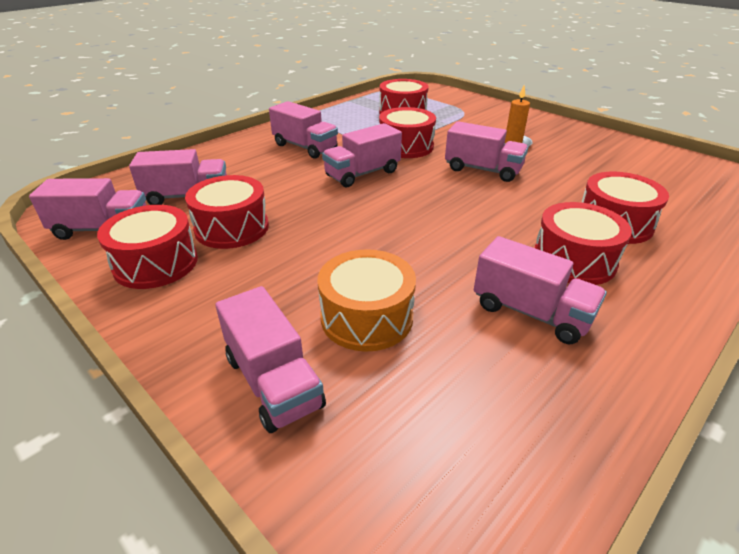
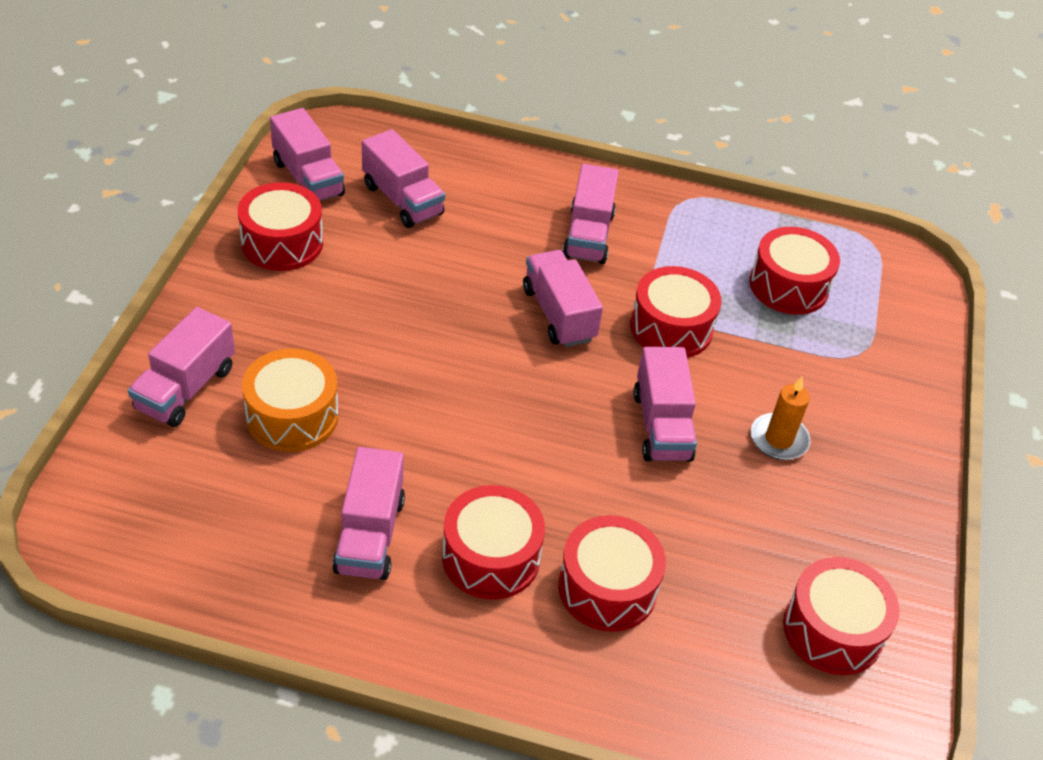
camera: 55 degrees right, 10 degrees up
red drum [185,175,269,249] -> red drum moved to [783,557,900,675]
pink truck [322,123,402,187] -> pink truck turned 45 degrees clockwise [523,250,603,347]

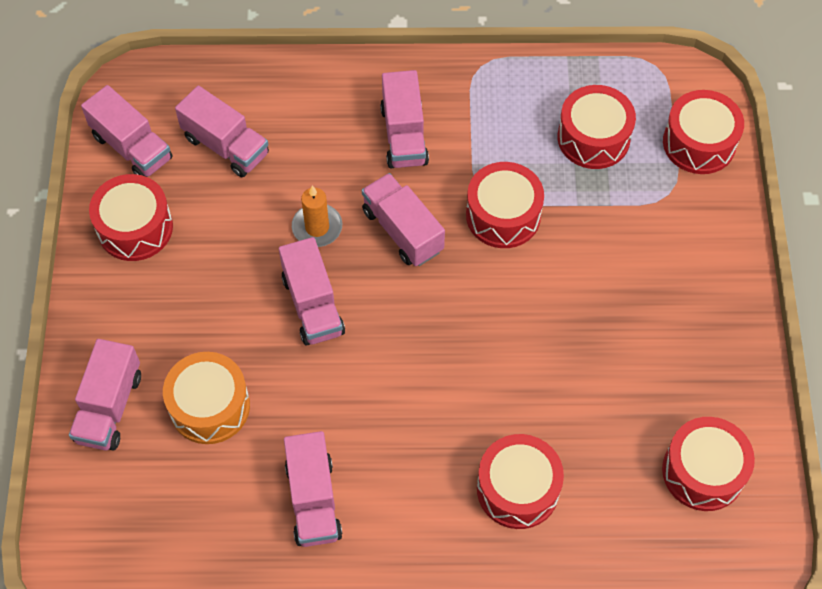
camera: 10 degrees left, 15 degrees up
red drum [442,485,545,600] -> red drum moved to [663,90,744,174]
pink truck [633,347,697,462] -> pink truck moved to [279,237,345,345]
orange candle [751,377,811,460] -> orange candle moved to [292,186,342,247]

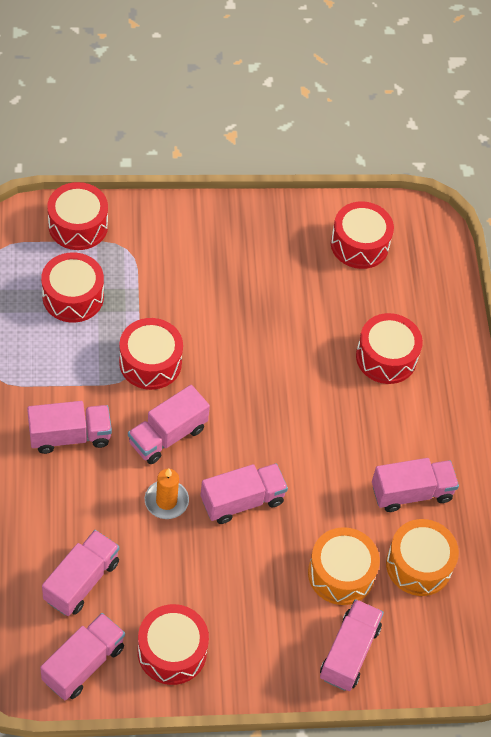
camera: 100 degrees left, 5 degrees down
pink truck [69,339,141,450] -> pink truck turned 75 degrees counterclockwise [320,599,384,691]
none -> orange drum [386,519,459,596]

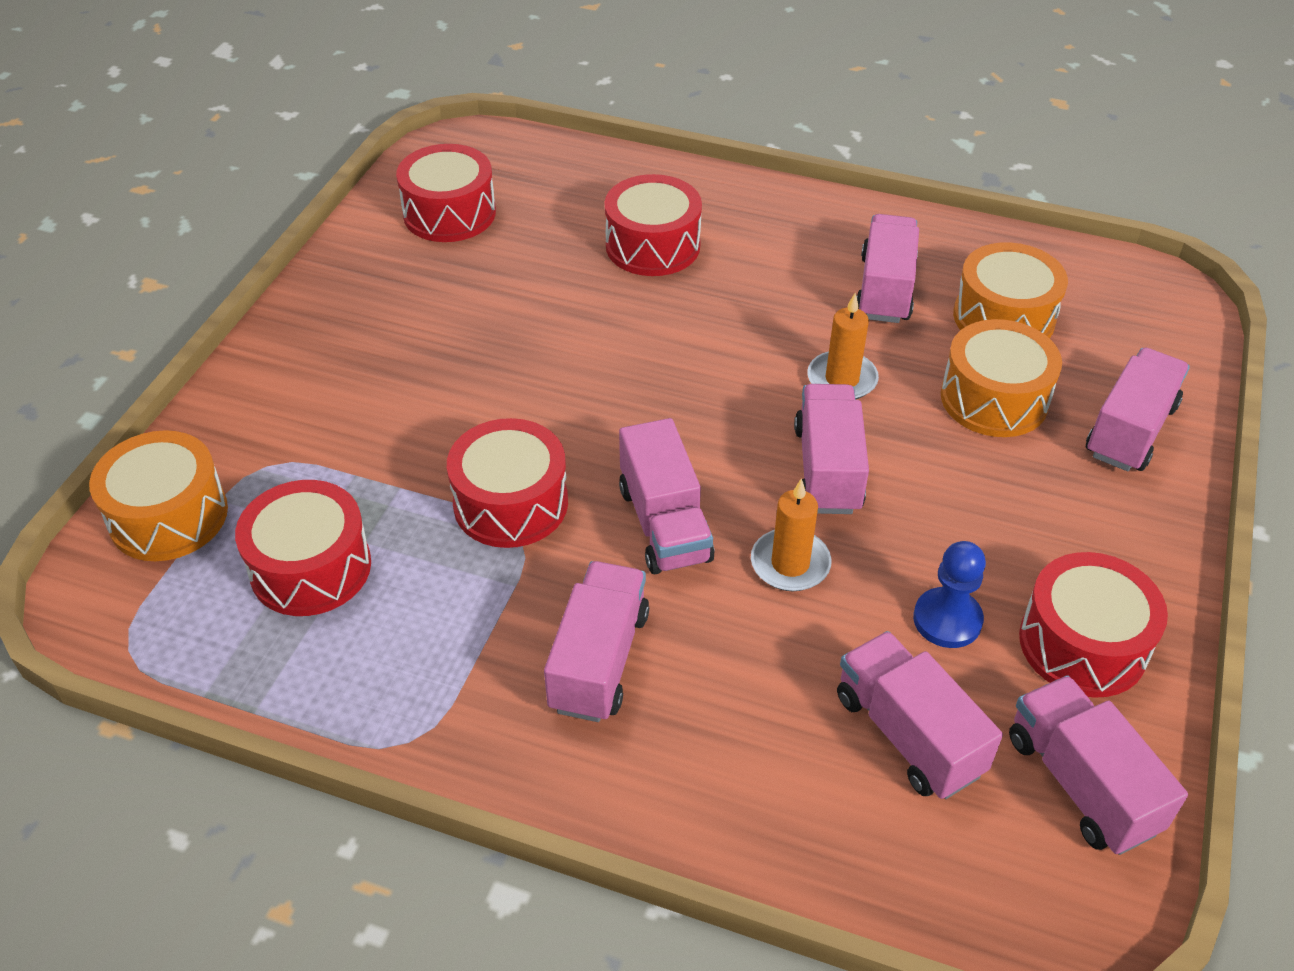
camera: 60 degrees left, 10 degrees down
red drum [47,182,108,250] -> orange drum [89,430,228,561]
pink truck [320,599,384,691] -> pink truck turned 75 degrees clockwise [1086,348,1190,471]
none -> orange candle [807,293,879,399]
none -> blue pawn [913,541,986,648]

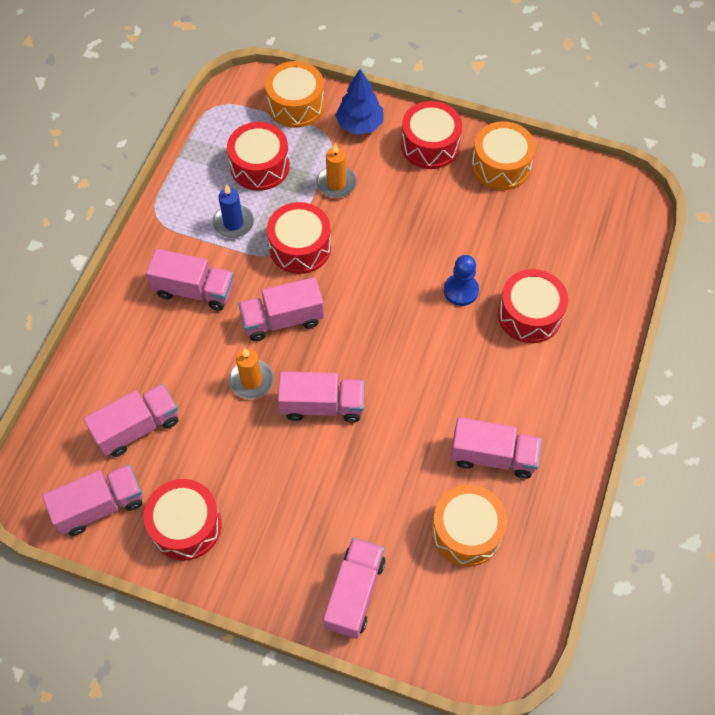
camera: 90 degrees right, 15 degrees up
red drum [396,144,496,242] -> red drum moved to [401,101,462,169]
orange candle [807,293,879,399] -> orange candle moved to [316,143,357,198]
blue pawn [913,541,986,648] -> blue pawn moved to [444,255,479,306]
orange drum [941,319,1062,437] -> orange drum moved to [471,121,536,190]
pink truck [1086,348,1190,471] -> pink truck turned 105 degrees counterclockwise [323,538,386,639]
none -> blue candle [213,184,254,238]
none -> blue tree [335,69,383,135]

